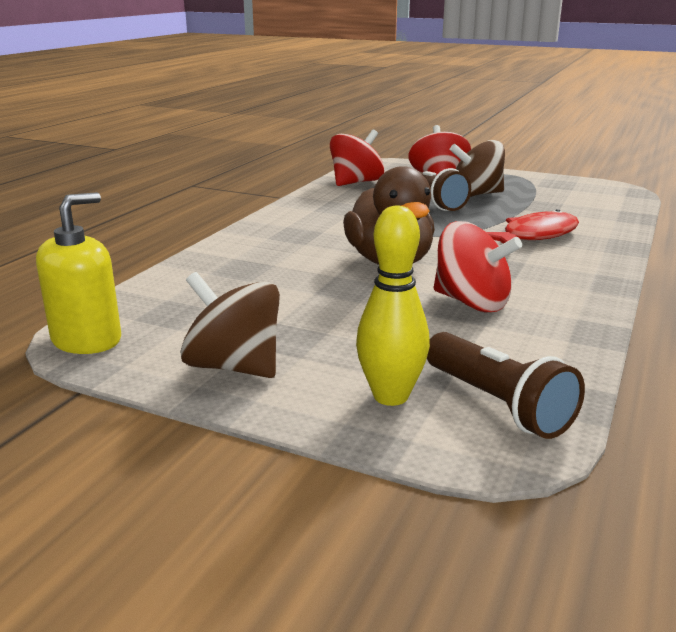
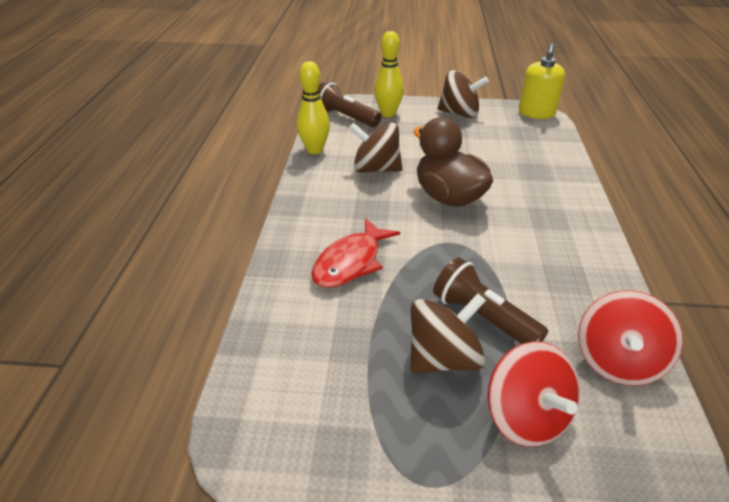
camera: 160 degrees right, 15 degrees up
red spinning top [434,221,522,312] -> brown spinning top [349,123,402,173]
none -> yellow bowling pin [297,61,330,154]

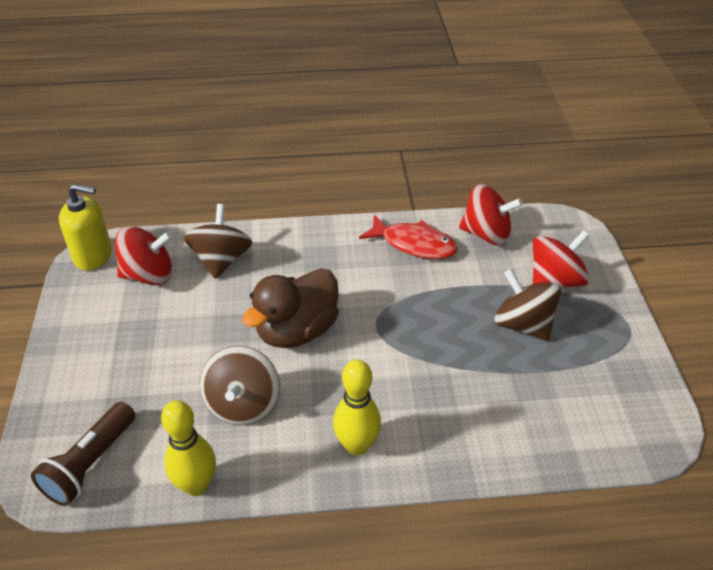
camera: 100 degrees left, 5 degrees up
red fish [311,218,400,288] -> red fish moved to [359,215,458,259]
yellow bowling pin [374,31,404,117] -> yellow bowling pin moved to [333,359,381,456]
brown flashlight [433,257,549,344] -> none
brown spinning top [438,70,489,118] -> brown spinning top moved to [184,204,252,279]
none -> red spinning top [115,226,172,285]

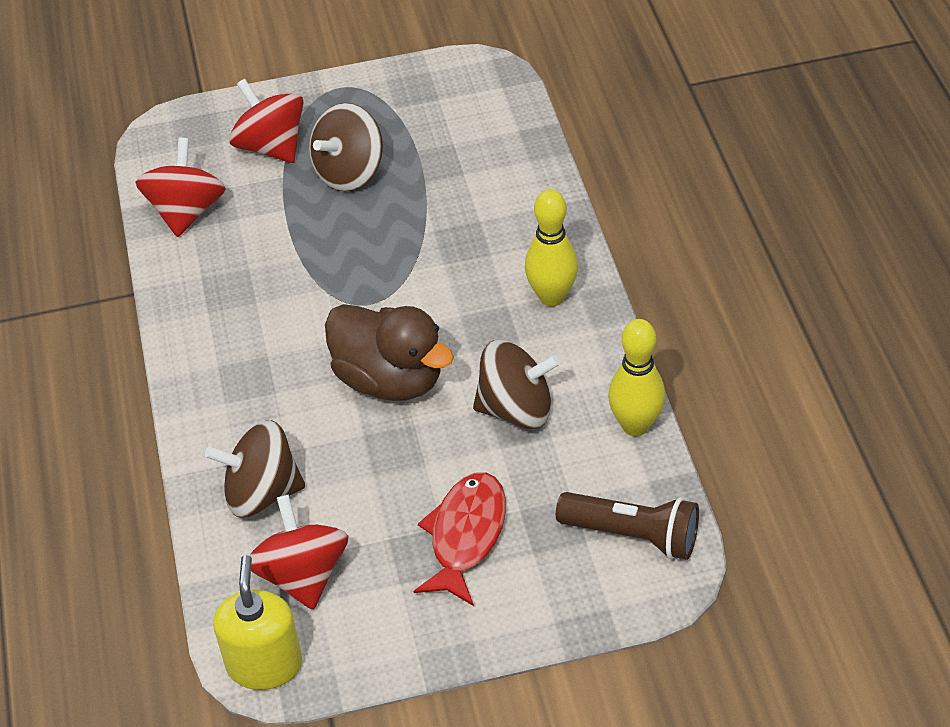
camera: 95 degrees left, 5 degrees up
red fish [359,215,458,259] -> red fish moved to [414,472,506,606]

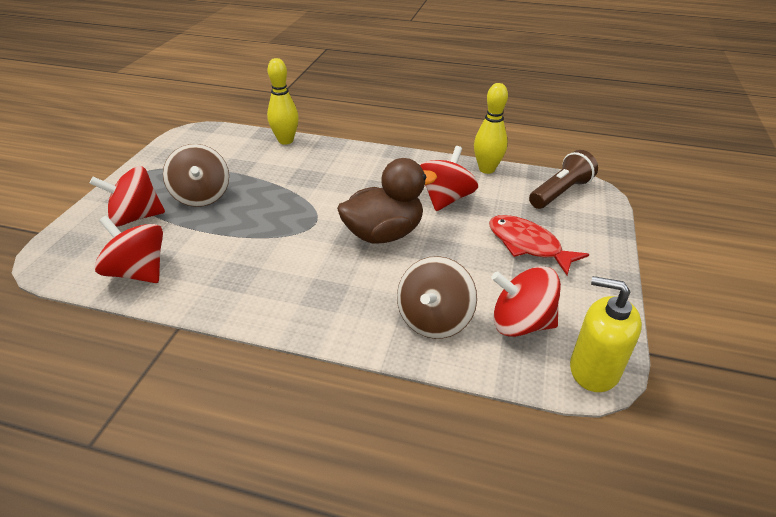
camera: 65 degrees left, 10 degrees down
brown spinning top [473,340,560,429] -> red spinning top [420,146,478,211]
yellow bowling pin [525,189,578,306] -> yellow bowling pin moved to [267,58,299,145]

